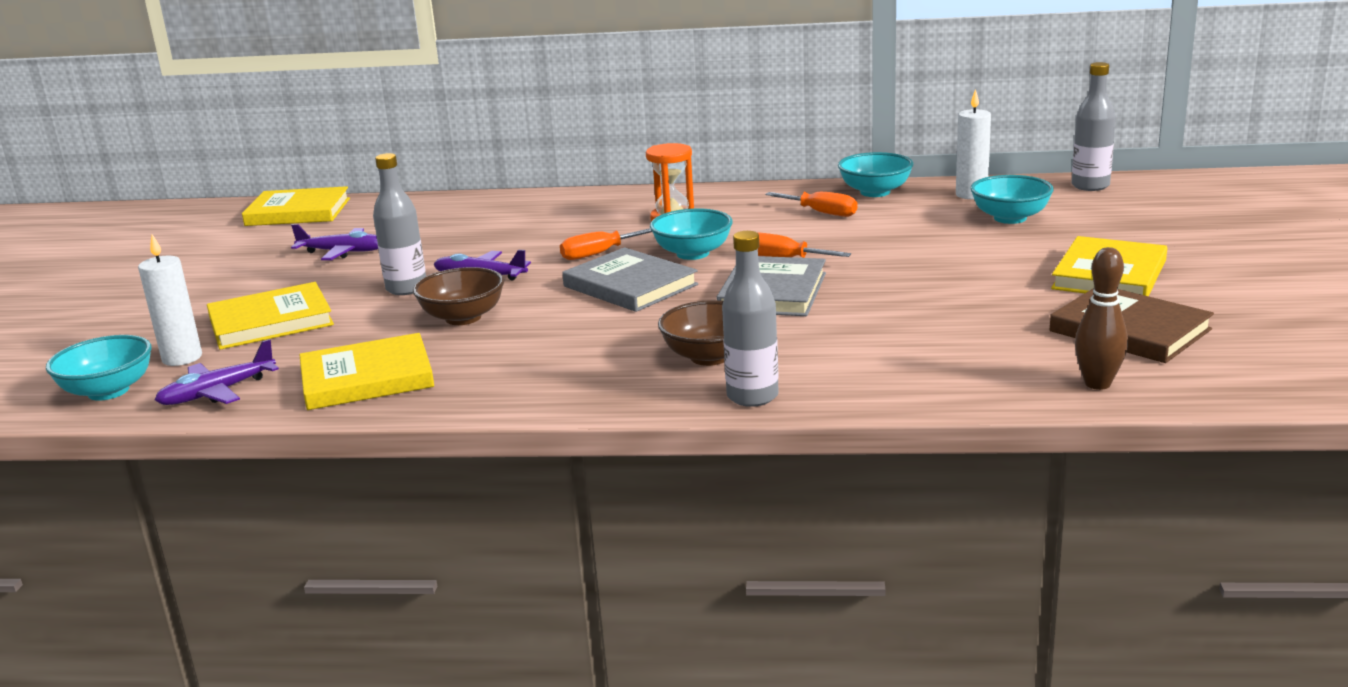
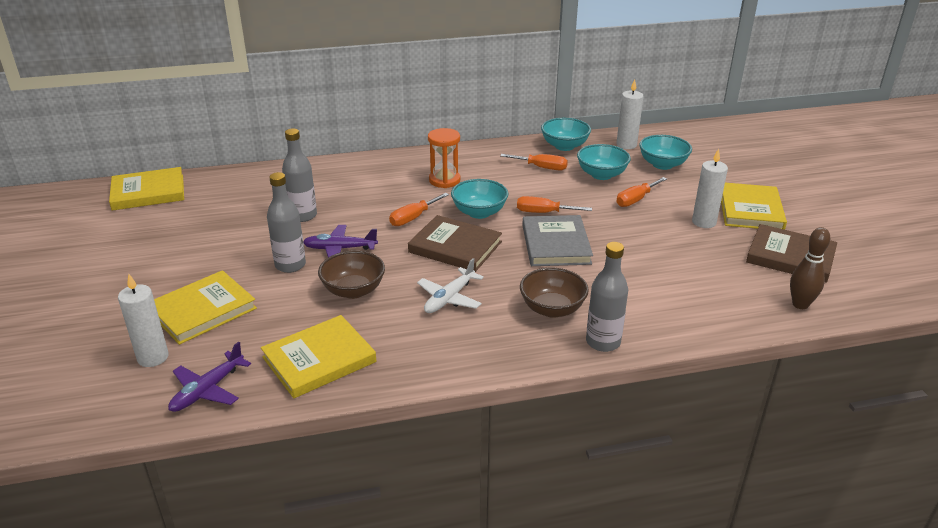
camera: 20 degrees left, 10 degrees up
turquoise bowl [46,335,152,401] -> turquoise bowl moved to [577,144,631,180]
purple plane [291,224,378,260] -> none
grey book [562,247,698,312] -> brown book [408,215,502,272]
grey bottle [1072,62,1116,191] -> grey bottle moved to [282,128,317,222]
none -> white plane [417,258,484,313]
none -> orange screwdriver [616,177,667,207]
none -> white candle [692,149,728,228]

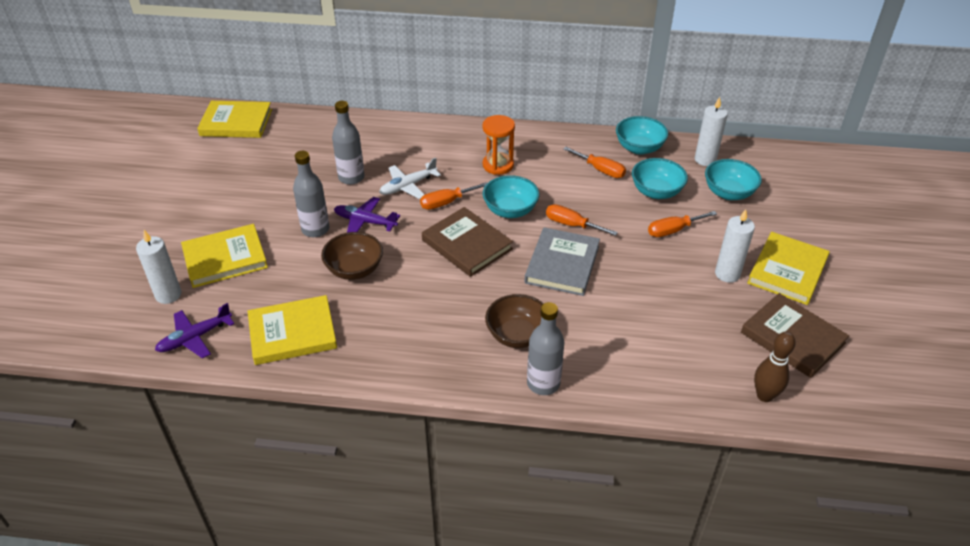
camera: 20 degrees right, 10 degrees up
white plane [417,258,484,313] -> white plane moved to [379,158,441,199]

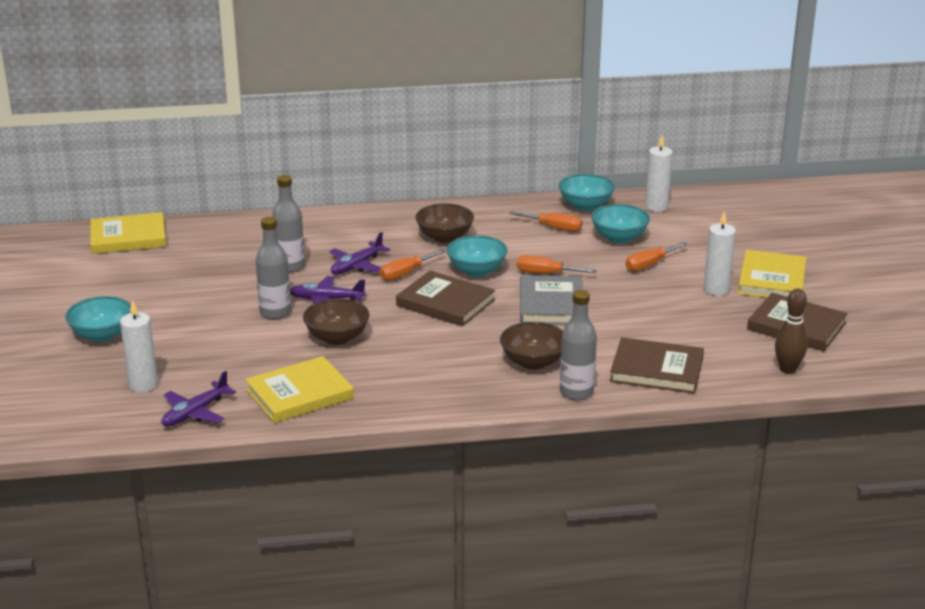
camera: 15 degrees left, 15 degrees down
yellow book [181,224,268,288] -> none
white plane [379,158,441,199] -> purple plane [329,232,390,275]
orange hourglass [483,115,515,175] -> brown bowl [415,203,474,243]
turquoise bowl [705,159,762,200] -> turquoise bowl moved to [65,296,131,342]
none -> brown book [610,337,704,394]

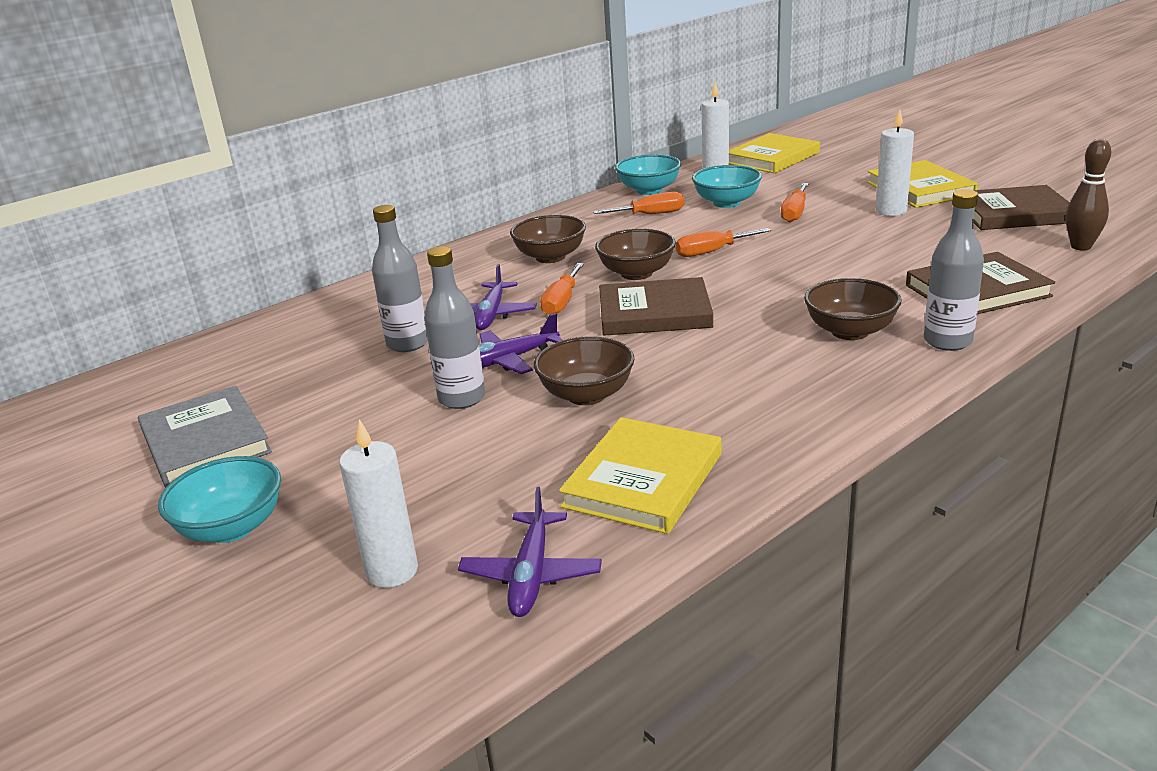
camera: 30 degrees left, 0 degrees up
yellow book [91,212,166,254] -> yellow book moved to [729,133,820,173]
turquoise bowl [447,235,508,277] -> brown bowl [595,229,676,280]
grey book [520,275,583,325] -> grey book moved to [138,386,272,487]

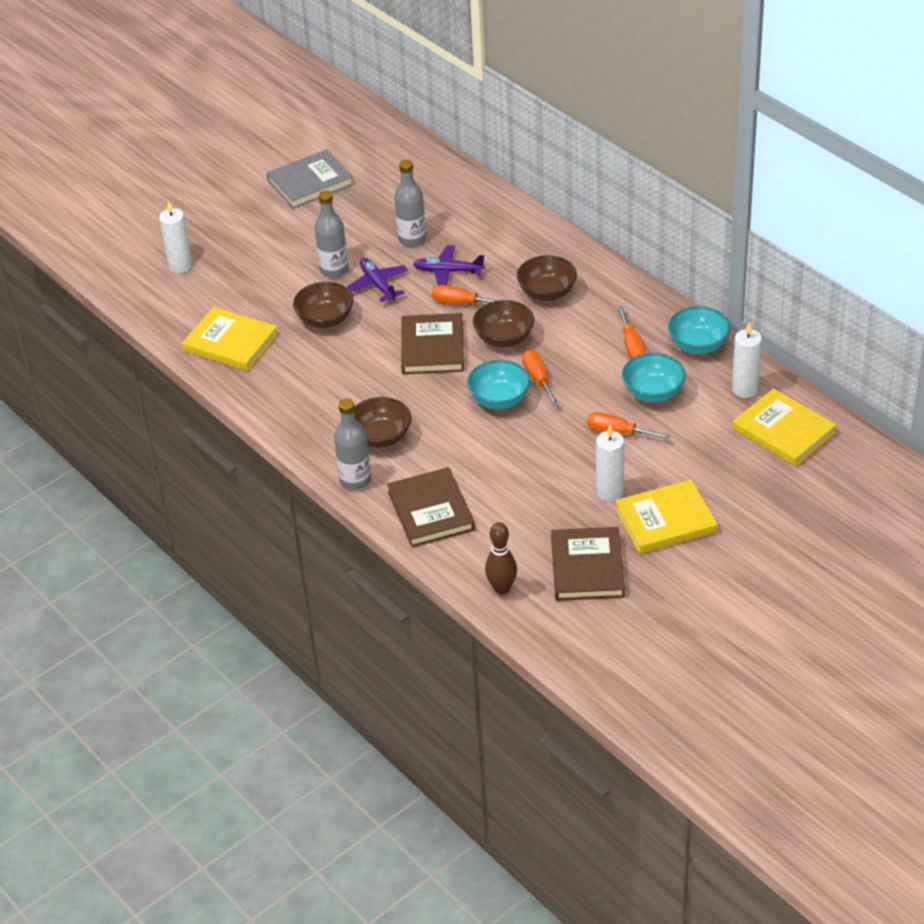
camera: 90 degrees right, 15 degrees up
turquoise bowl [158,456,281,543] -> turquoise bowl moved to [467,360,531,409]
purple plane [458,487,602,617] -> none

